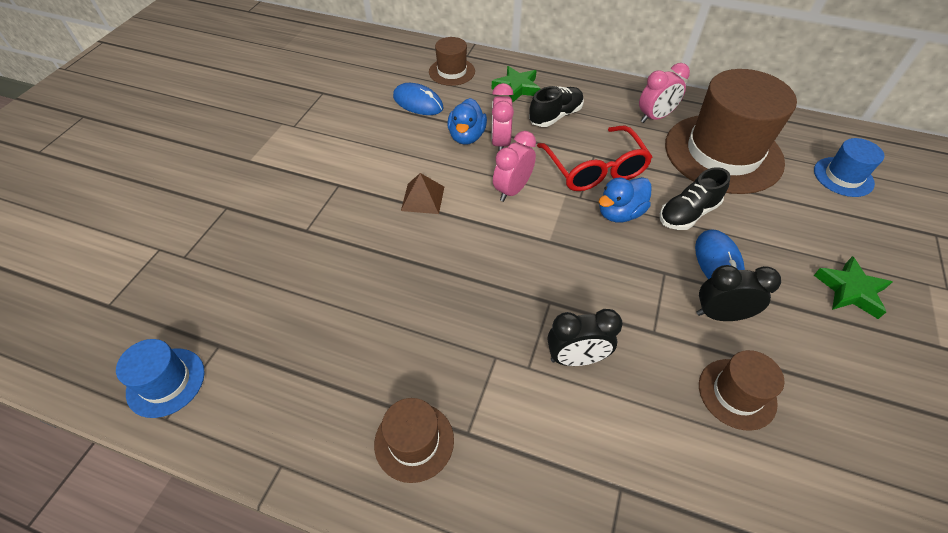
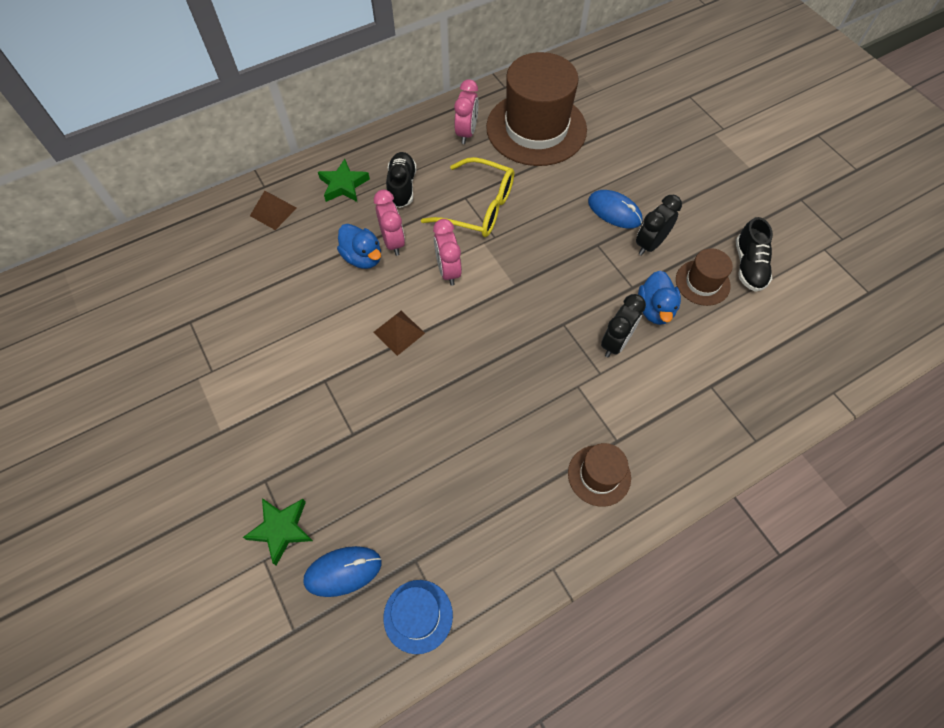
camera: 50 degrees left, 10 degrees up
blue mouse [393,83,443,115] -> blue mouse moved to [303,546,381,597]
brown hat [429,37,475,86] -> brown pyramid [250,191,297,230]
pink clock [491,83,514,150] -> pink clock turned 150 degrees counterclockwise [374,190,405,256]
red glasses [537,126,652,191] -> yellow glasses [421,157,514,237]
blue duck [599,177,651,223] -> blue duck moved to [638,270,681,325]
black shoe [660,167,730,230] -> black shoe moved to [736,217,773,292]
blue hat [814,138,884,197] -> none
green star [814,256,892,319] -> green star moved to [243,498,313,566]

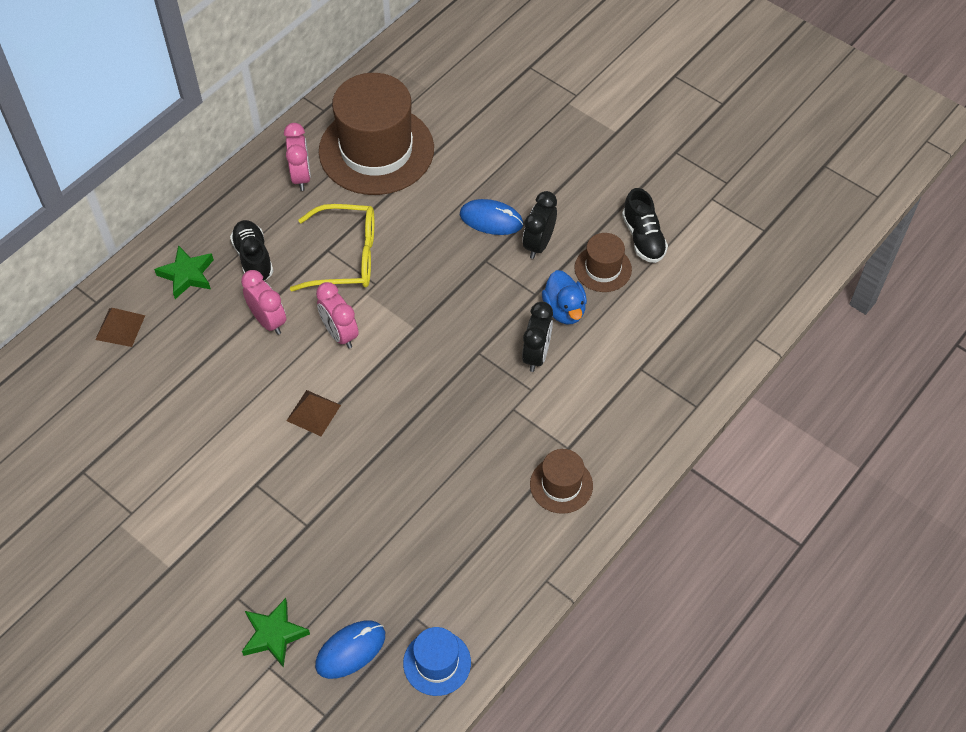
camera: 20 degrees left, 5 degrees down
blue duck [337,224,381,269] -> none

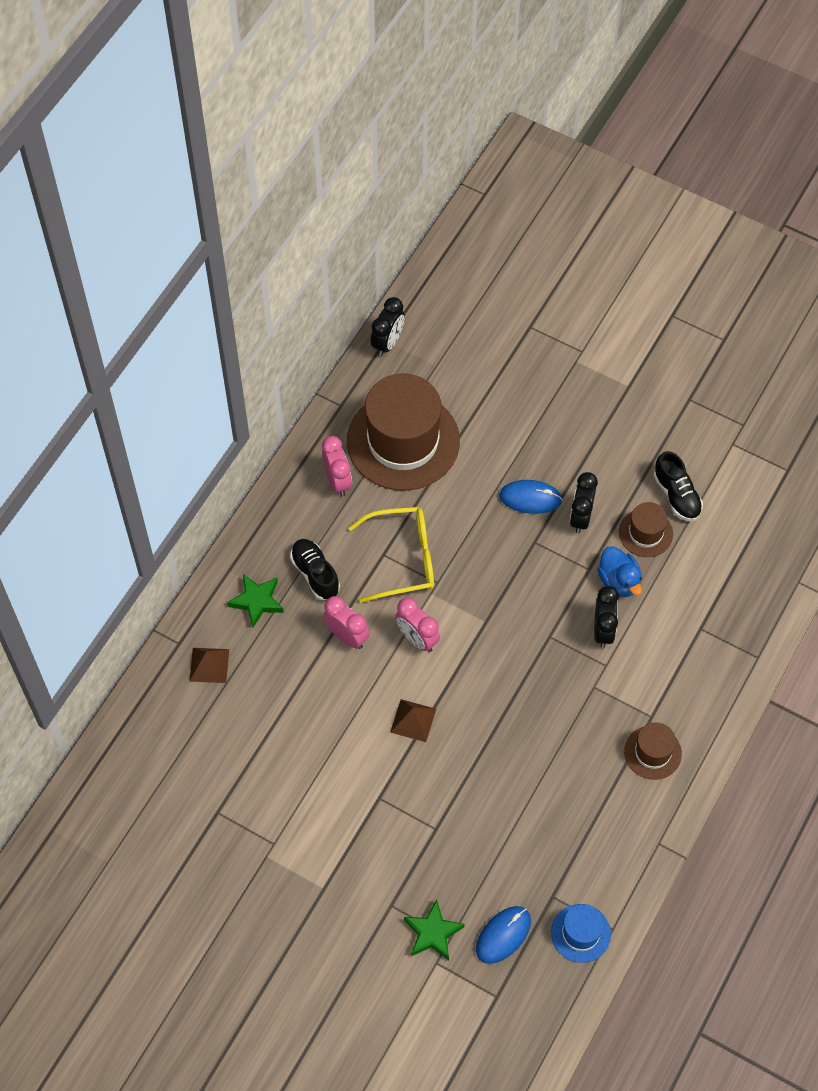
camera: 10 degrees left, 5 degrees up
none -> black clock [371,297,404,356]

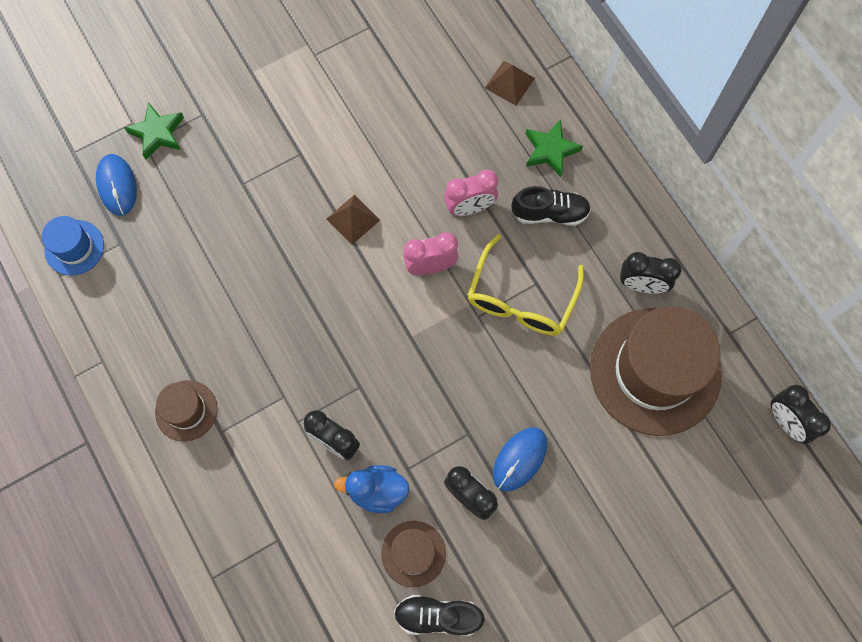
camera: 120 degrees right, 10 degrees up
pink clock [322,436,352,497] -> black clock [620,252,682,294]

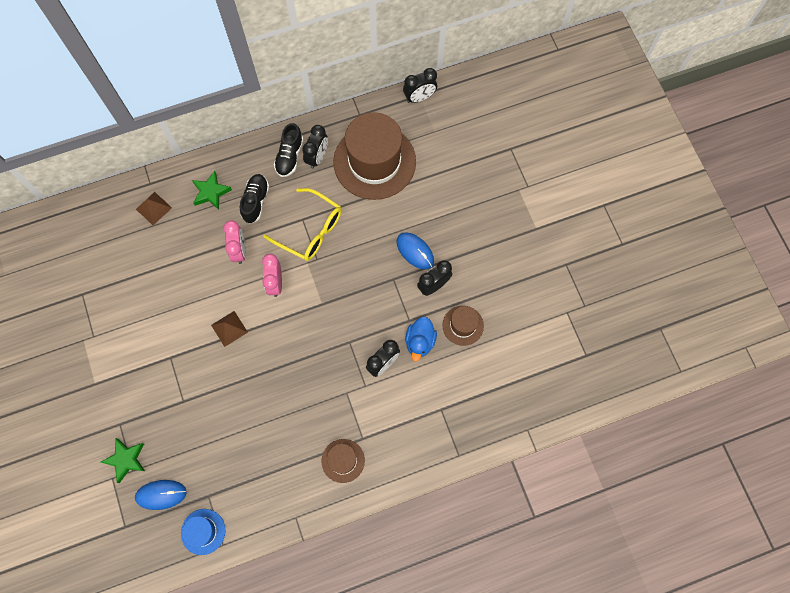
camera: 80 degrees left, 0 degrees up
black shoe [394,595,485,636] -> black shoe moved to [274,123,303,177]

